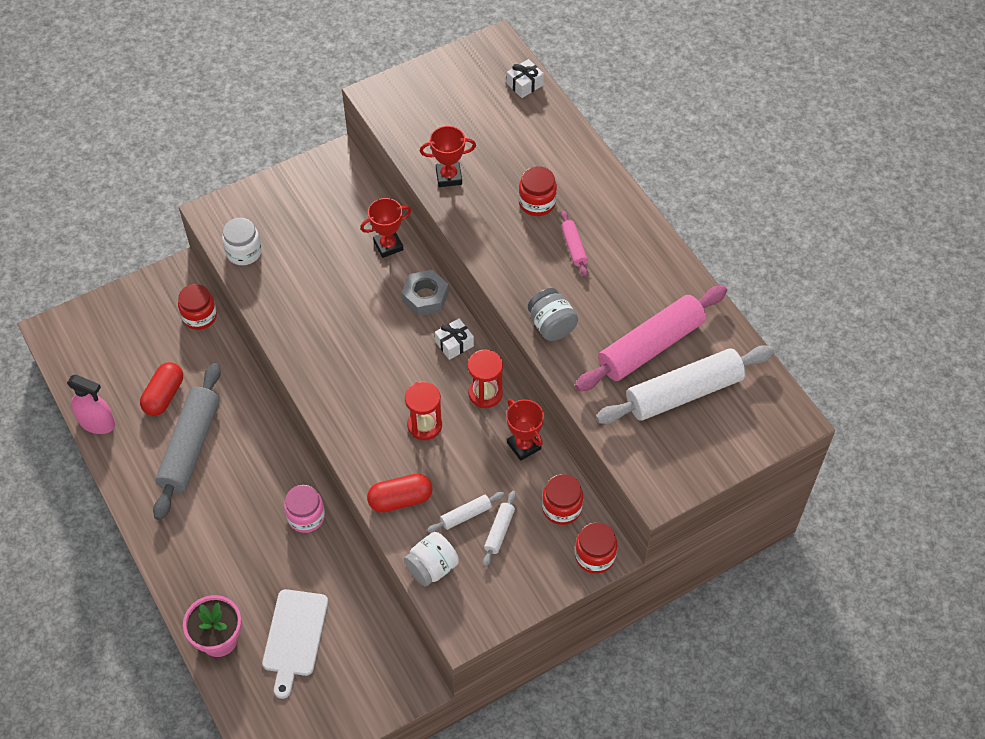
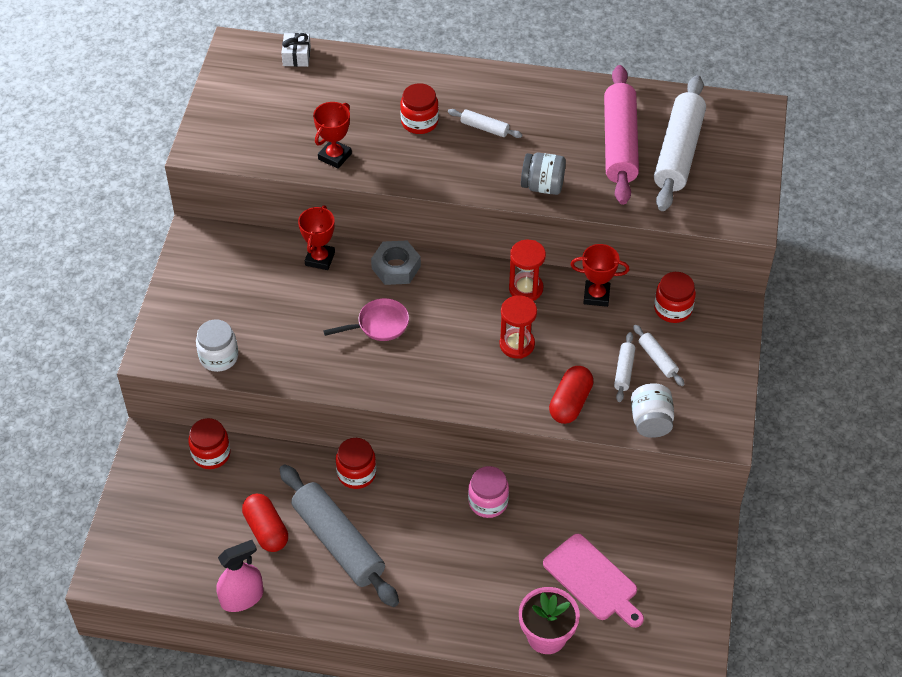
camera: 50 degrees left, 5 degrees down
white cutting board [262,589,328,699] -> pink cutting board [543,534,644,628]
white gift [435,318,474,360] -> none
pink rolling pin [561,211,588,277] -> white rolling pin [448,109,522,138]
red jar [575,522,617,574] -> red jar moved to [336,438,376,489]
none -> pink pan [323,298,409,341]

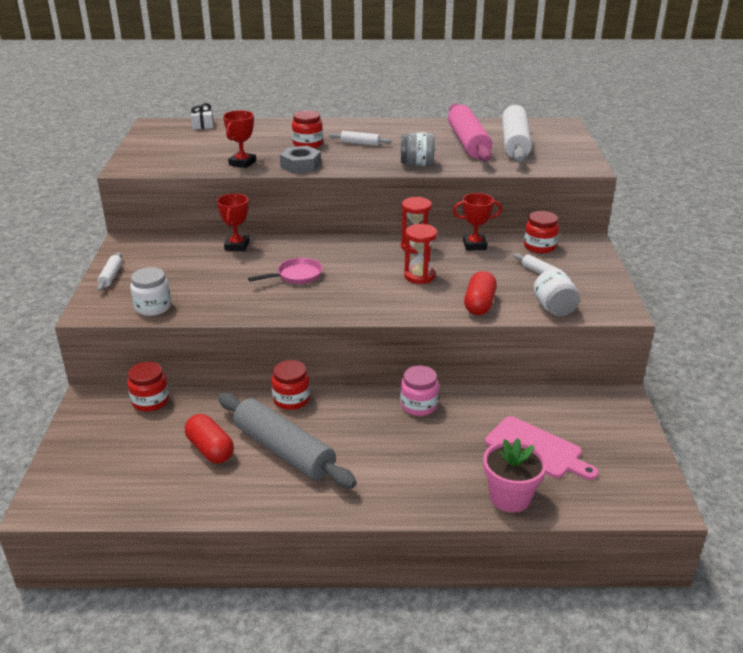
camera: 10 degrees left, 20 degrees down
pink spray bottle [216,540,263,612] -> none
grey nut [371,240,421,285] -> grey nut moved to [280,146,321,174]
white rolling pin [614,332,635,402] -> white rolling pin moved to [97,252,122,291]

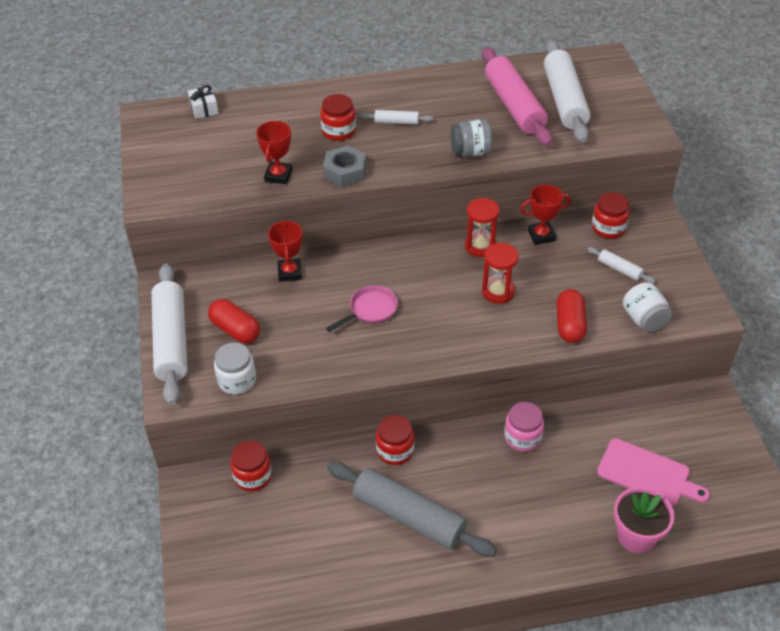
camera: 10 degrees left, 15 degrees up
white rolling pin [97,252,122,291] -> white rolling pin [151,263,188,405], size x2.26
red capsule [185,414,234,463] -> red capsule moved to [208,299,260,344]

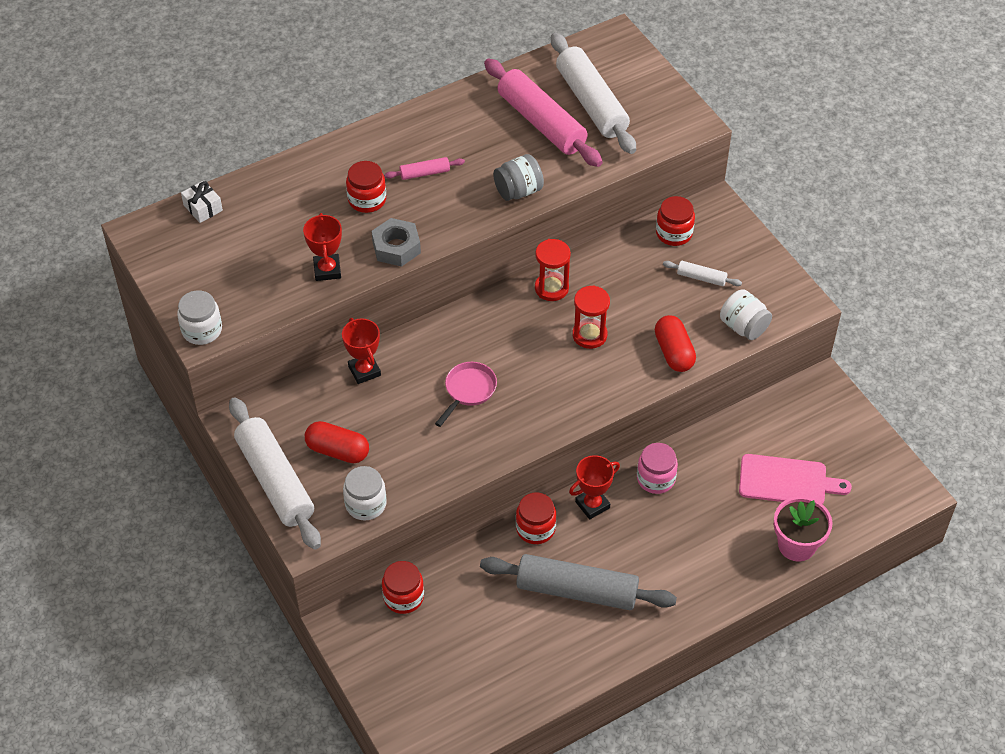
camera: 20 degrees left, 5 degrees up
white rolling pin [360,110,433,125] -> pink rolling pin [384,157,465,180]
red trophy [520,184,571,245] -> red trophy moved to [569,455,620,520]
none -> white jar [177,290,222,345]

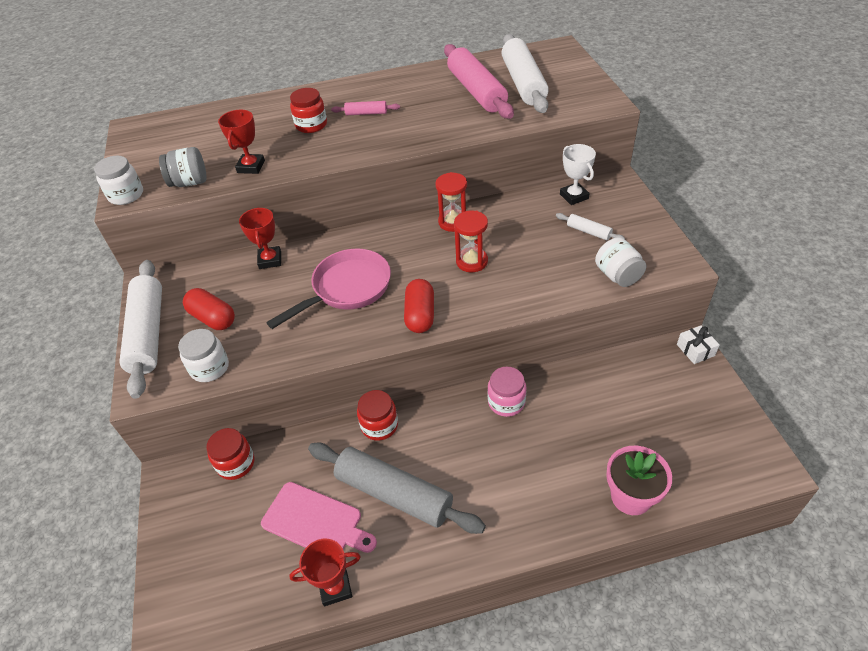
camera: 20 degrees right, 5 degrees down
white gift [181,180,223,223] -> white gift moved to [677,325,720,364]
grey nut [372,218,421,267] -> none
pink pan [435,362,497,427] -> pink pan [266,249,391,329], size x1.67
grey jar [493,154,544,201] -> grey jar moved to [159,147,206,187]
red trophy [569,455,620,520] -> red trophy moved to [289,539,361,606]
red capsule [655,315,696,372] -> red capsule moved to [404,279,434,333]
red jar [656,196,695,246] -> white trophy [560,144,596,205]
pink cutting board [739,454,852,504] -> pink cutting board moved to [261,482,377,553]

